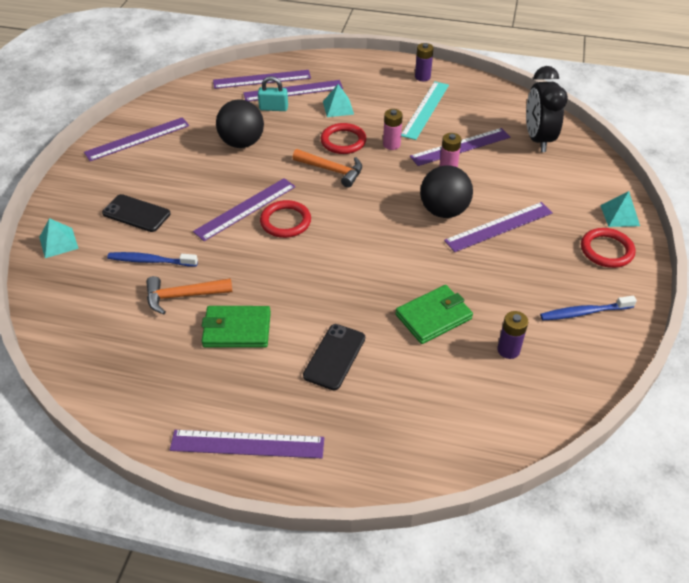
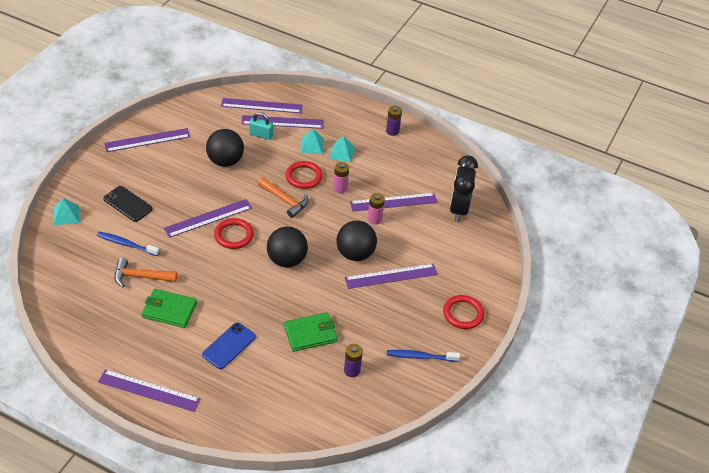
camera: 10 degrees right, 0 degrees up
black phone [303,324,365,390] -> blue phone [202,322,256,369]
turquoise ruler [401,81,449,140] -> none
turquoise pyramid [600,191,640,227] -> turquoise pyramid moved to [329,136,355,163]
none -> black ball [267,227,308,268]

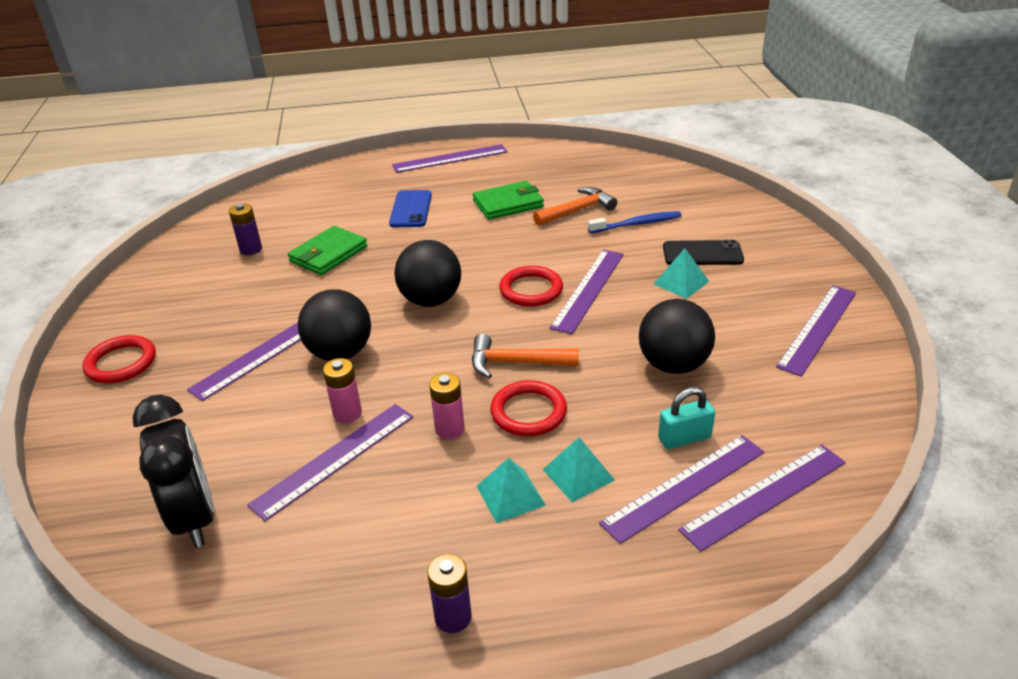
camera: 150 degrees right, 10 degrees down
turquoise pyramid [54,198,79,225] -> turquoise pyramid moved to [654,248,709,299]
blue toothbrush [387,350,460,362] -> none

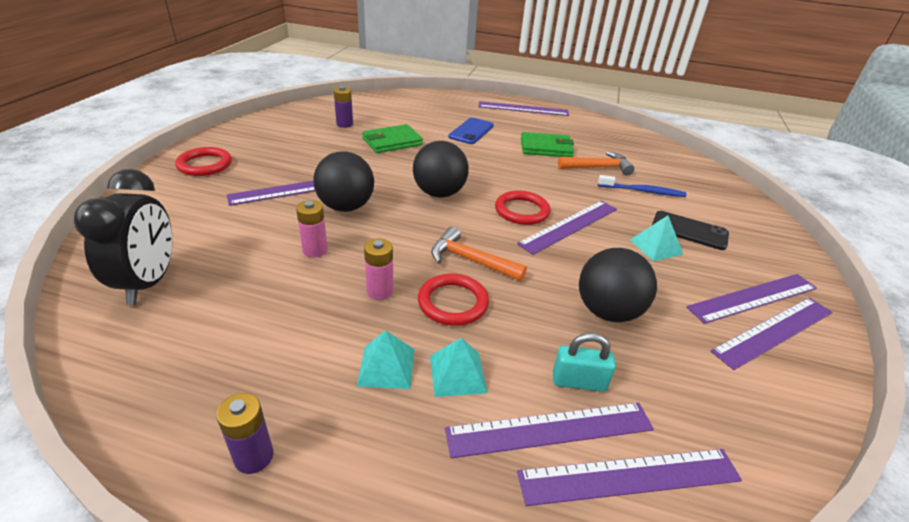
camera: 20 degrees right, 0 degrees up
purple ruler [247,404,413,521] -> purple ruler moved to [686,274,817,324]

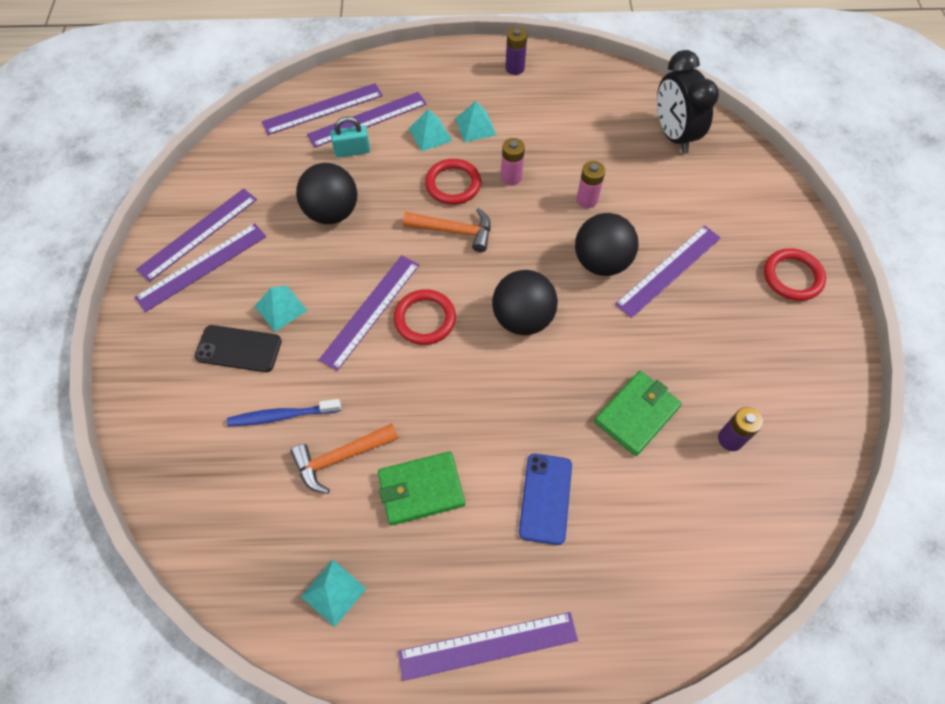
camera: 165 degrees right, 25 degrees up
none -> turquoise pyramid [301,559,367,627]

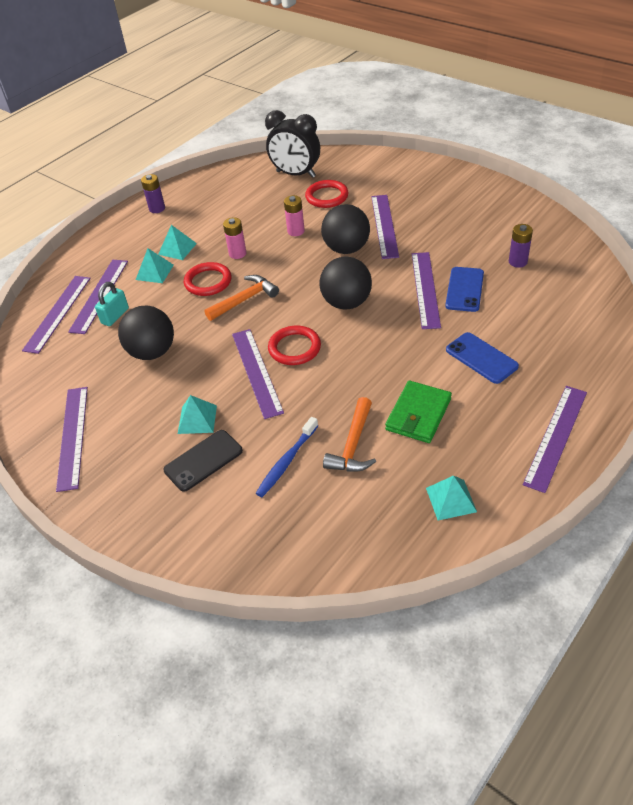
camera: 45 degrees left, 15 degrees down
purple ruler [134,223,266,312] -> purple ruler moved to [412,252,441,329]
green wallet [594,371,682,456] -> blue phone [445,267,484,312]
red ring [764,248,826,301] -> red ring moved to [305,180,349,208]

